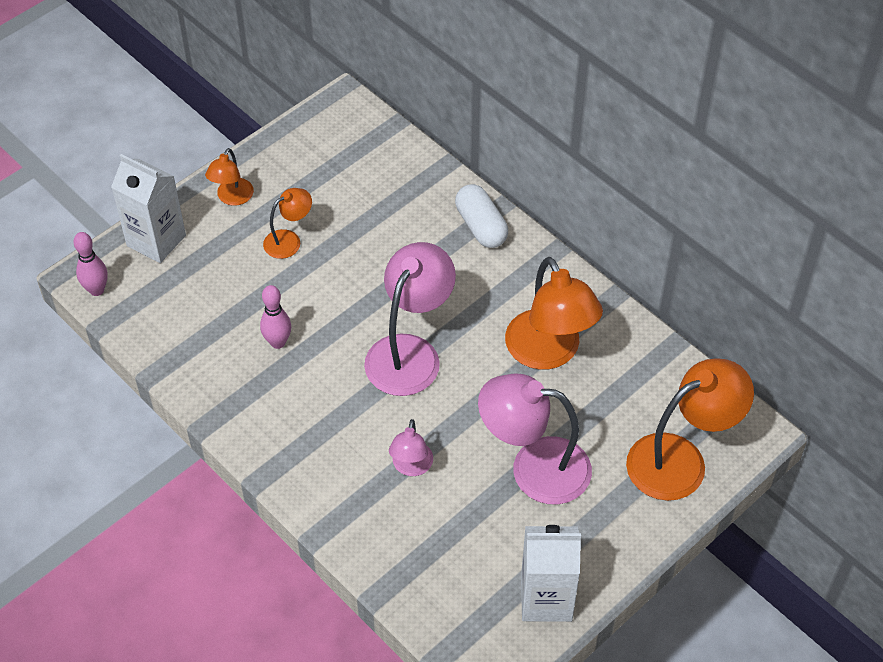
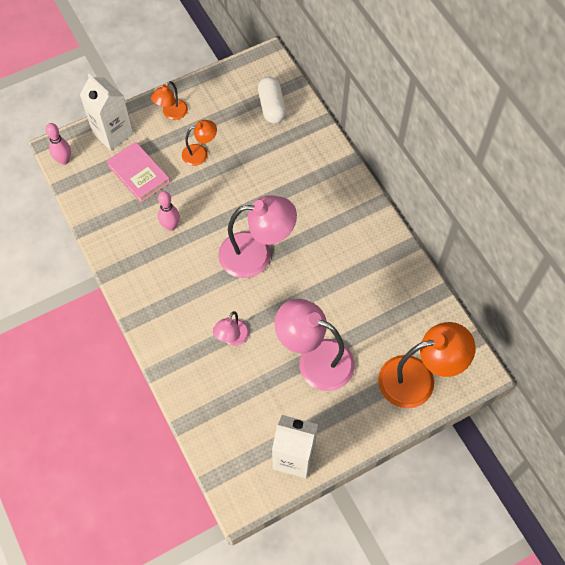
camera: 15 degrees right, 10 degrees up
pink lamp [364,242,456,396] -> pink lamp turned 45 degrees clockwise [218,195,297,278]
white capsule [455,184,508,248] -> white capsule moved to [258,76,286,124]
orange lamp [505,257,603,370] -> none
none -> pink book [106,142,170,203]

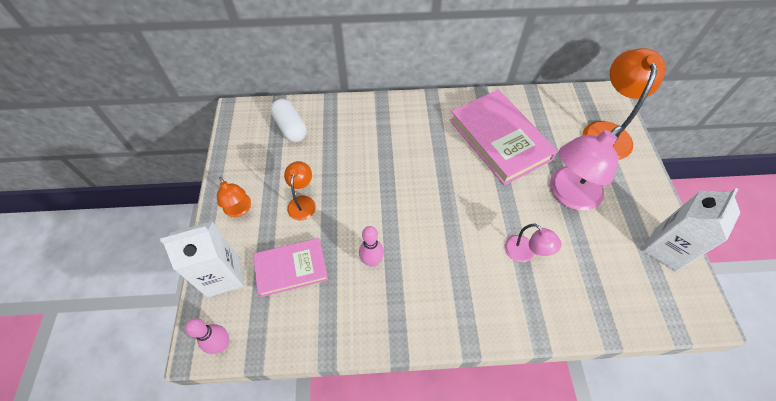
camera: 65 degrees left, 5 degrees down
pink lamp [218,195,297,278] -> none
white capsule [258,76,286,124] -> white capsule turned 45 degrees clockwise [271,99,307,142]
none -> pink book [450,90,558,185]

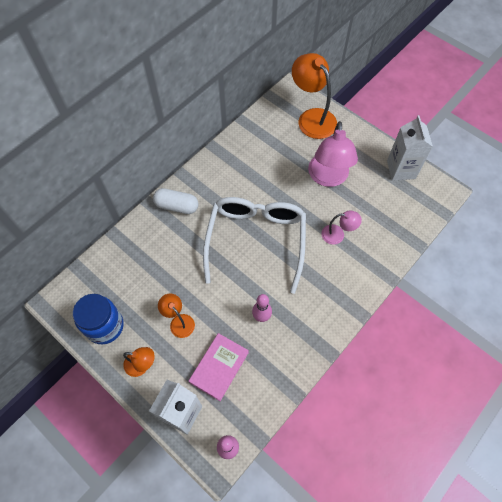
camera: 45 degrees left, 5 degrees up
white capsule [271,99,307,142] -> white capsule moved to [153,188,198,214]
pink book [450,90,558,185] -> none
none -> blue jar [73,294,124,344]
none -> white glasses [203,197,306,294]

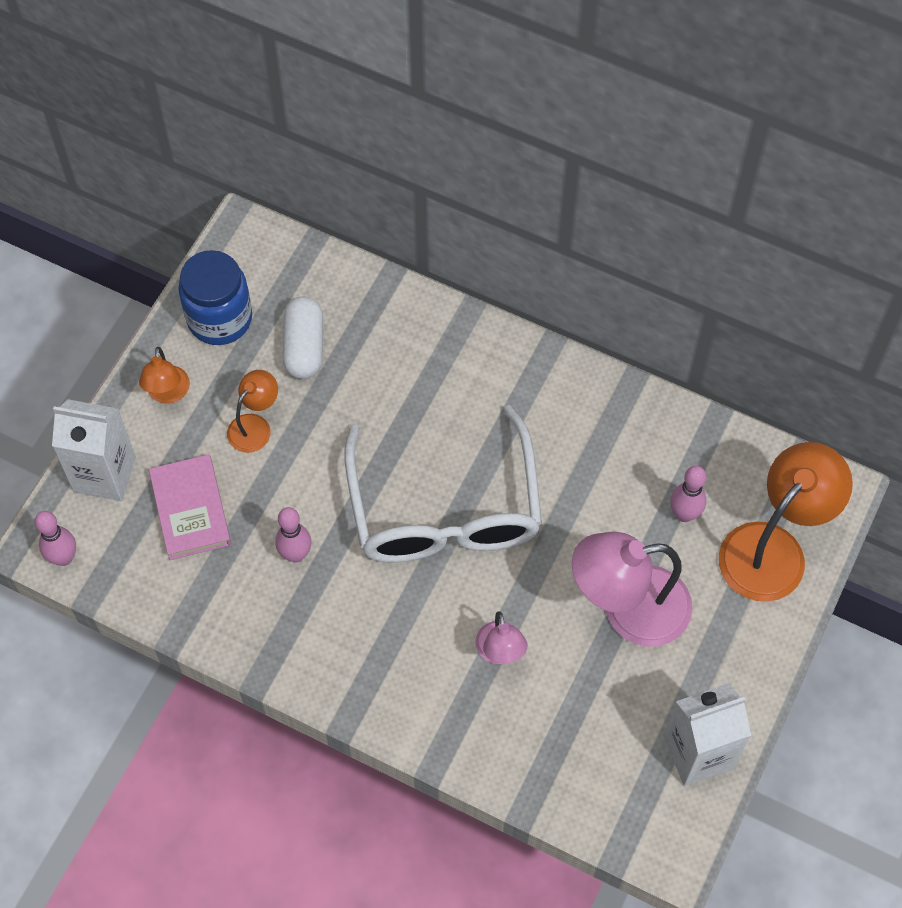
camera: 75 degrees right, 0 degrees up
white capsule [153,188,198,214] -> white capsule moved to [283,297,323,379]
pink book [189,333,249,401] -> pink book turned 60 degrees clockwise [149,454,231,560]
white glasses [203,197,306,294] -> white glasses turned 90 degrees clockwise [344,405,542,563]
none -> pink bowling pin [670,466,706,522]

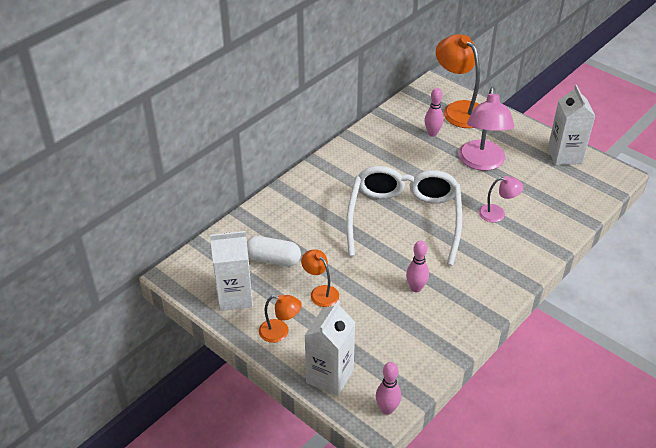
camera: 75 degrees left, 20 degrees down
pink book [149,454,231,560] -> none
blue jar [179,250,252,345] -> white carton [210,231,253,311]
white glasses [344,405,542,563] -> white glasses turned 90 degrees counterclockwise [346,166,462,266]

